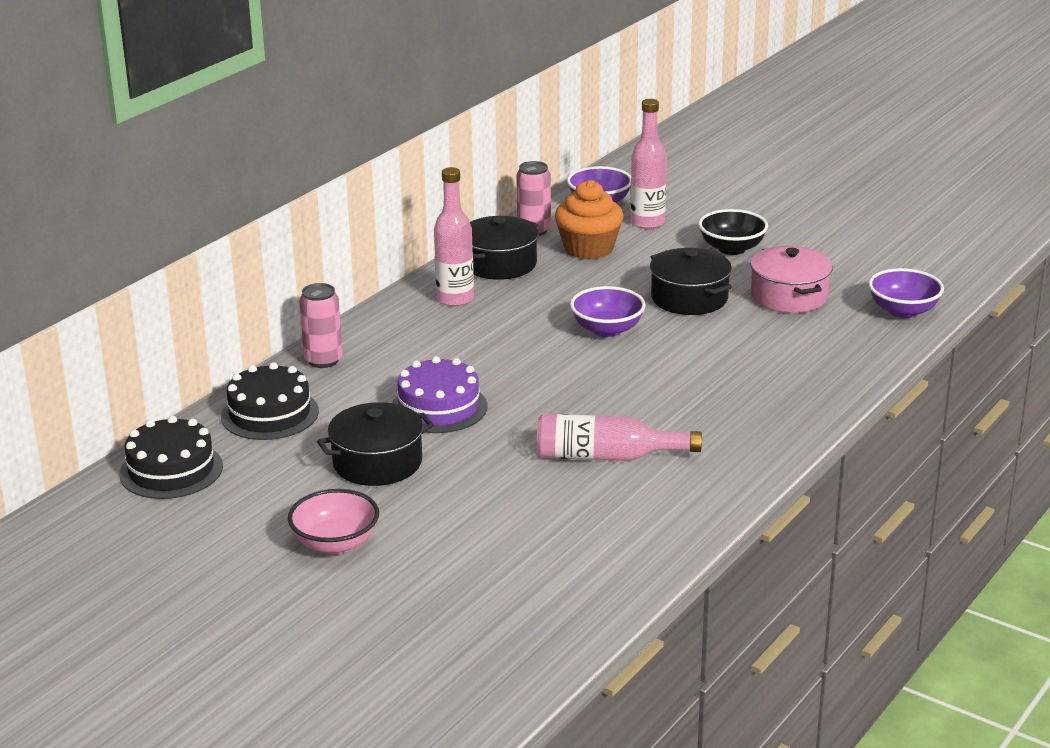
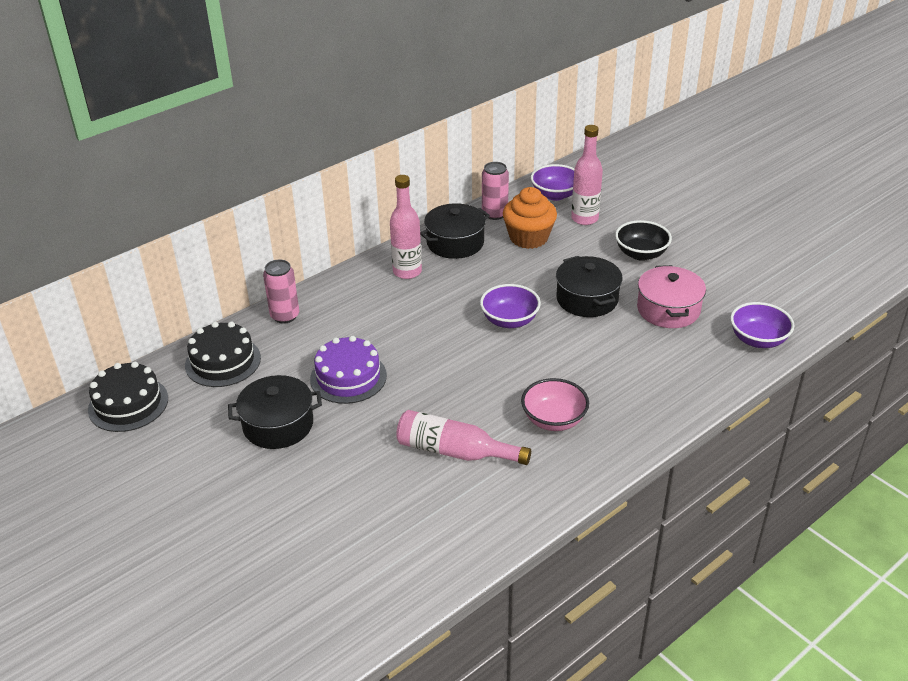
camera: 15 degrees right, 10 degrees up
pink bowl [288,489,379,554] -> pink bowl moved to [521,378,589,431]

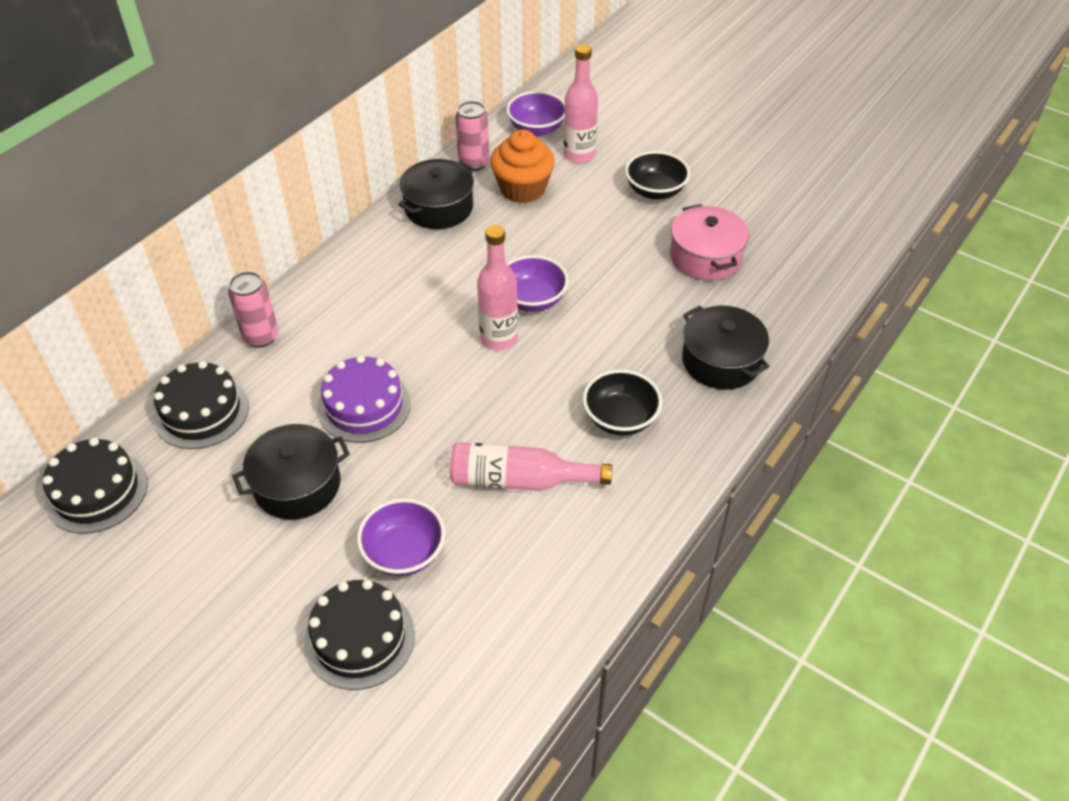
camera: 15 degrees left, 10 degrees up
pink bottle [390,175,422,279] -> pink bottle moved to [477,225,518,350]
pink bowl [521,378,589,431] -> black bowl [583,369,662,436]
black pot [556,256,622,317] -> black pot moved to [682,305,770,390]
purple bowl [730,302,794,348] -> purple bowl moved to [357,498,445,576]
none -> black cake [304,580,415,690]

